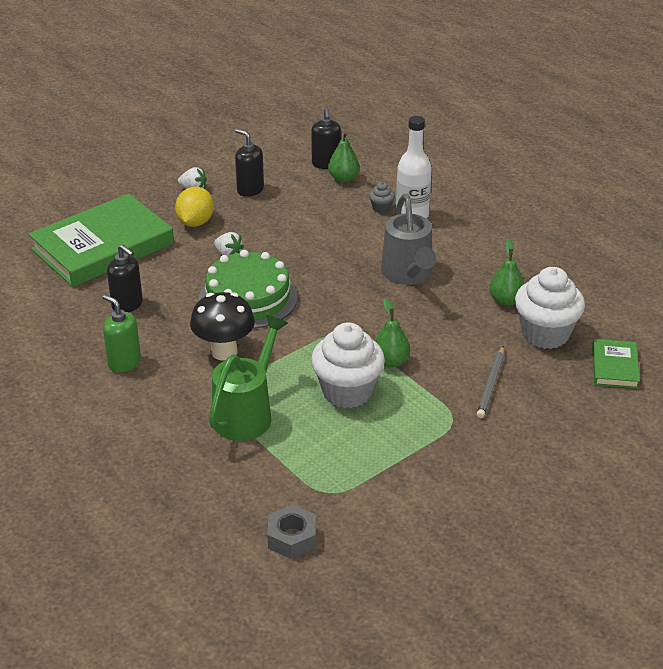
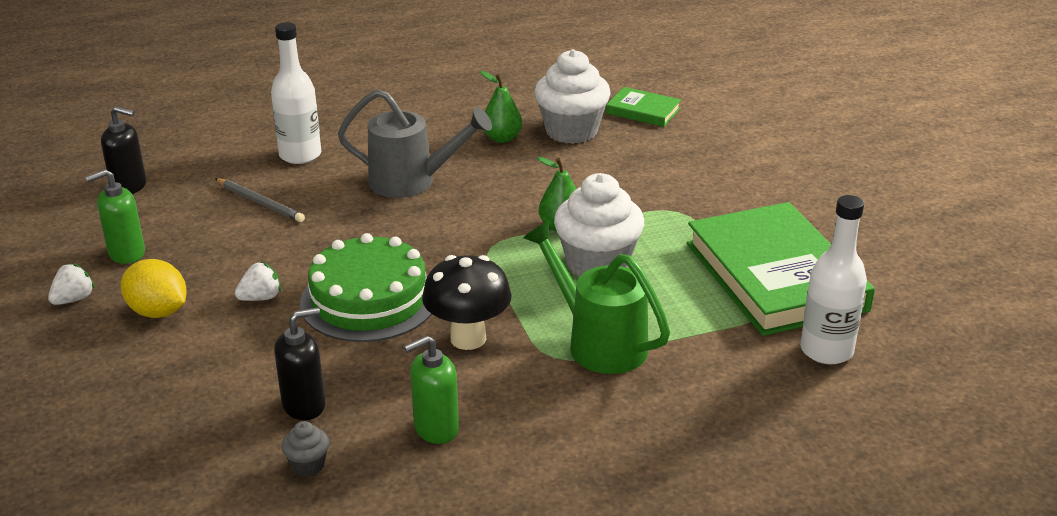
camera: 70 degrees left, 5 degrees down
green book [28,193,174,287] -> green book moved to [687,202,875,336]
black soap dispenser [235,129,264,197] -> green soap dispenser [85,169,145,264]
grey nut [267,504,316,559] -> white bottle [800,195,867,364]
green pear [328,132,360,182] -> none
grey cupcake [369,182,395,213] -> grey cupcake moved to [281,421,329,476]
grey pencil [477,346,504,418] -> grey pencil moved to [215,178,305,222]

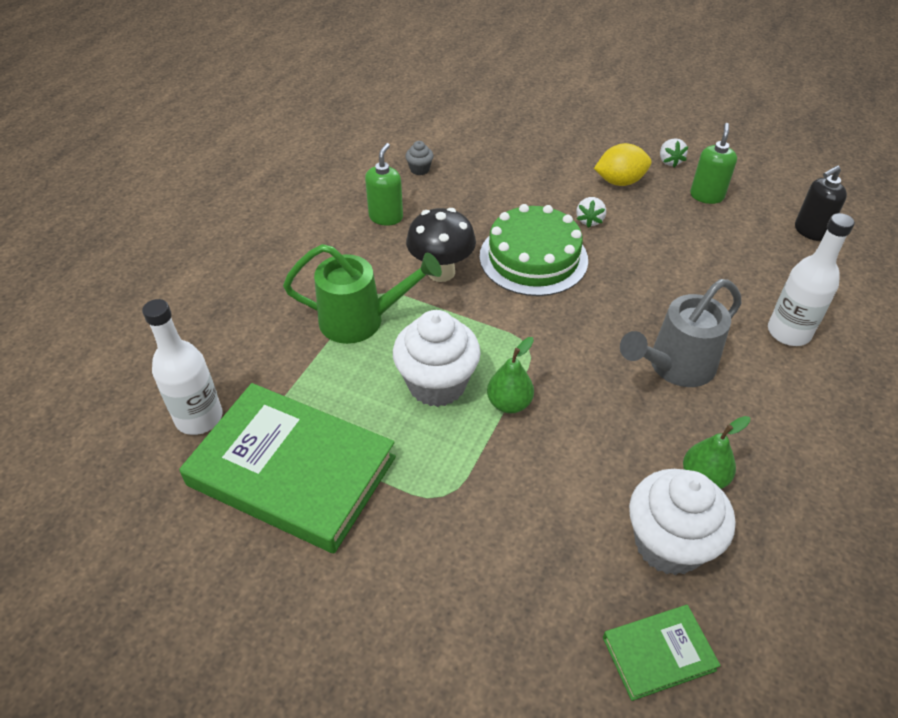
camera: 135 degrees right, 15 degrees up
grey pencil [215,178,305,222] -> none
black soap dispenser [274,307,325,420] -> none

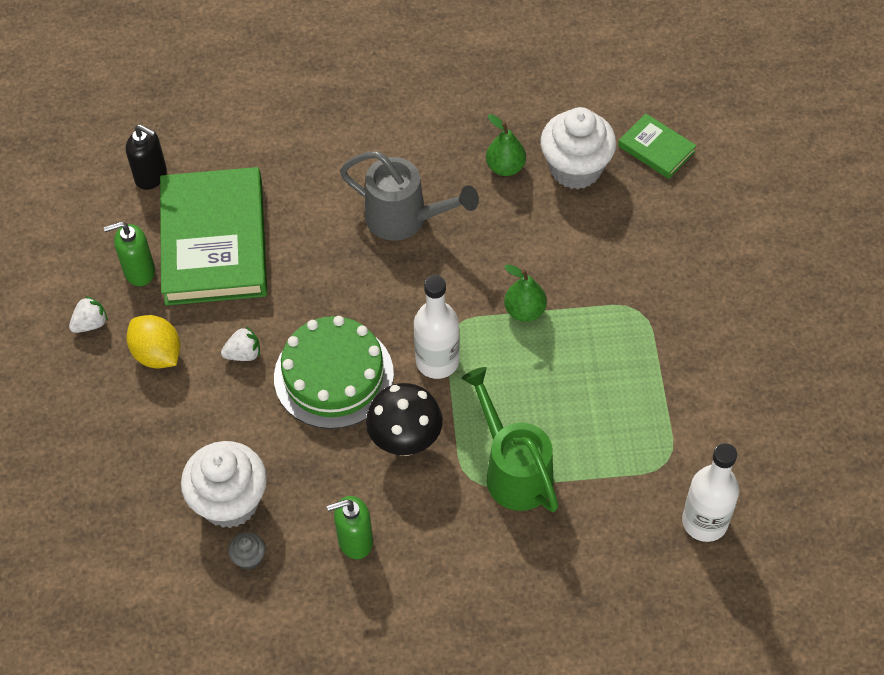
camera: 120 degrees left, 10 degrees up
green book [179,383,396,553] -> green book moved to [160,167,267,306]
white cupcake [393,310,481,407] -> white cupcake moved to [181,441,267,528]
white bottle [768,213,855,346] -> white bottle moved to [414,275,460,379]

